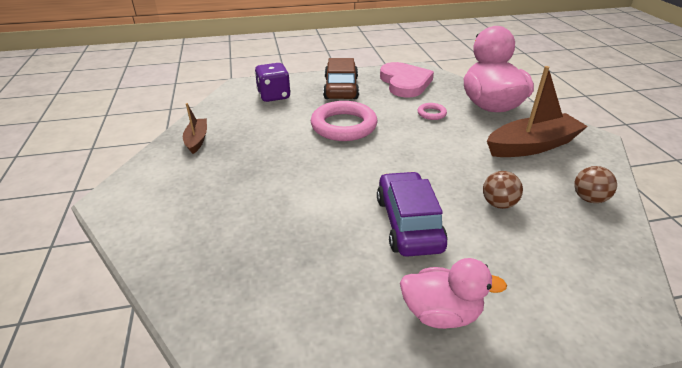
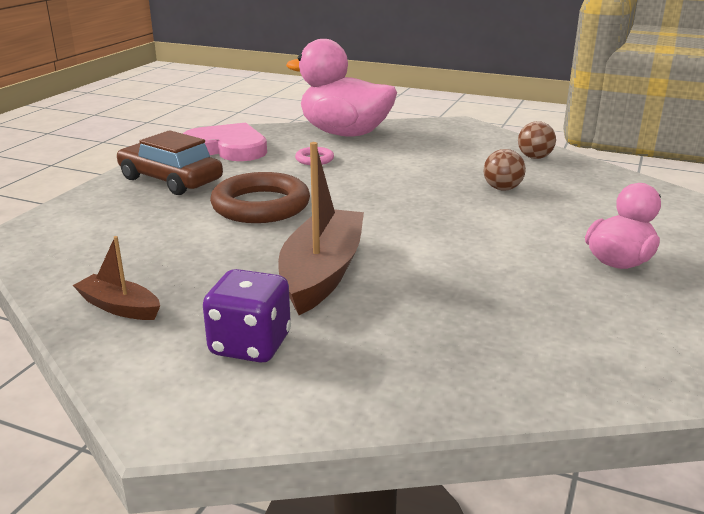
camera: 55 degrees left, 10 degrees down
purple dice [255,63,291,102] -> purple dice moved to [203,269,291,363]
pink ring [311,101,377,141] -> brown ring [210,172,310,223]
purple car [377,172,447,257] -> none
brown boat [487,66,588,157] -> brown boat moved to [278,142,364,315]

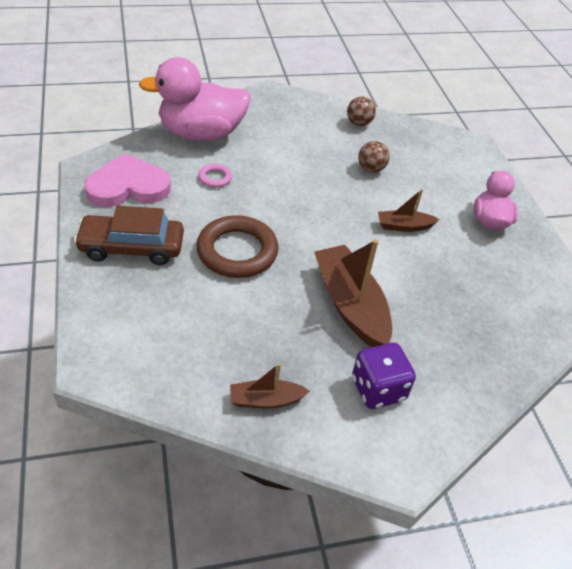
camera: 40 degrees left, 20 degrees up
none -> brown boat [378,189,440,232]

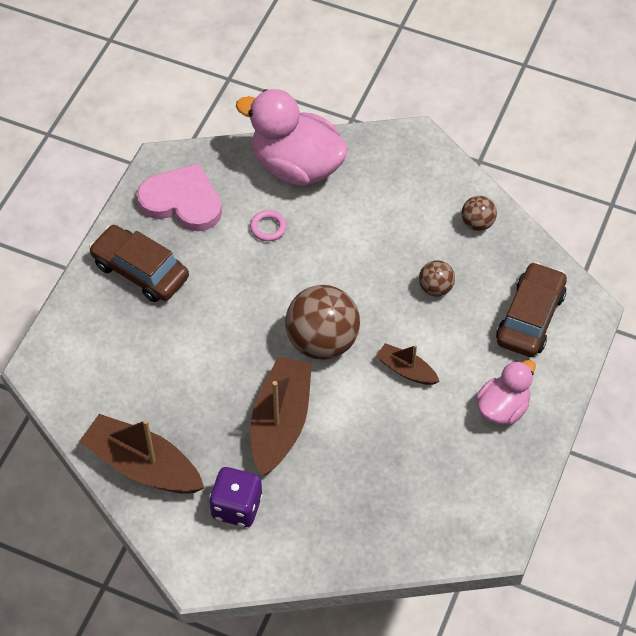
camera: 40 degrees right, 10 degrees up
brown ring [196,215,279,278] -> none
brown boat [230,363,310,408] -> brown boat [79,414,204,494], size x1.90
none -> brown ball [285,285,360,360]
none -> brown car [496,262,567,357]

